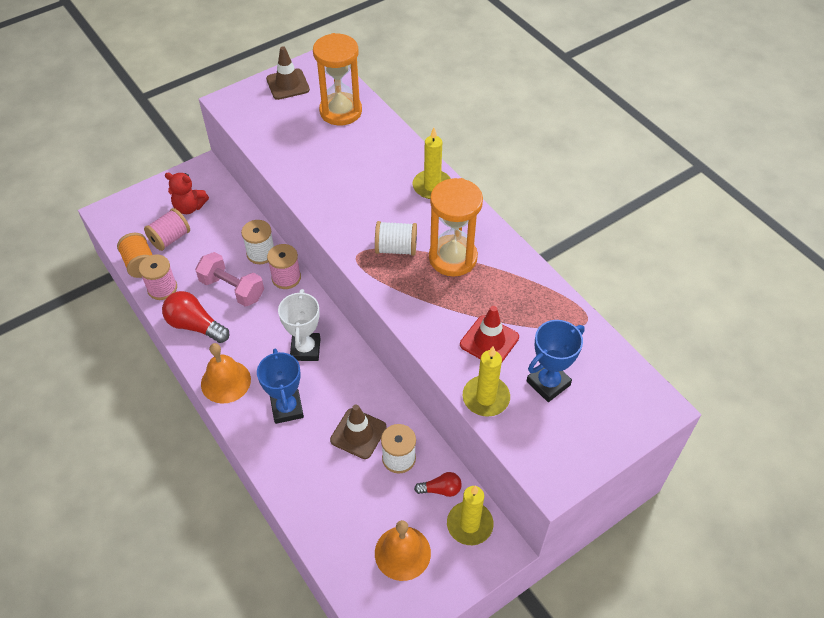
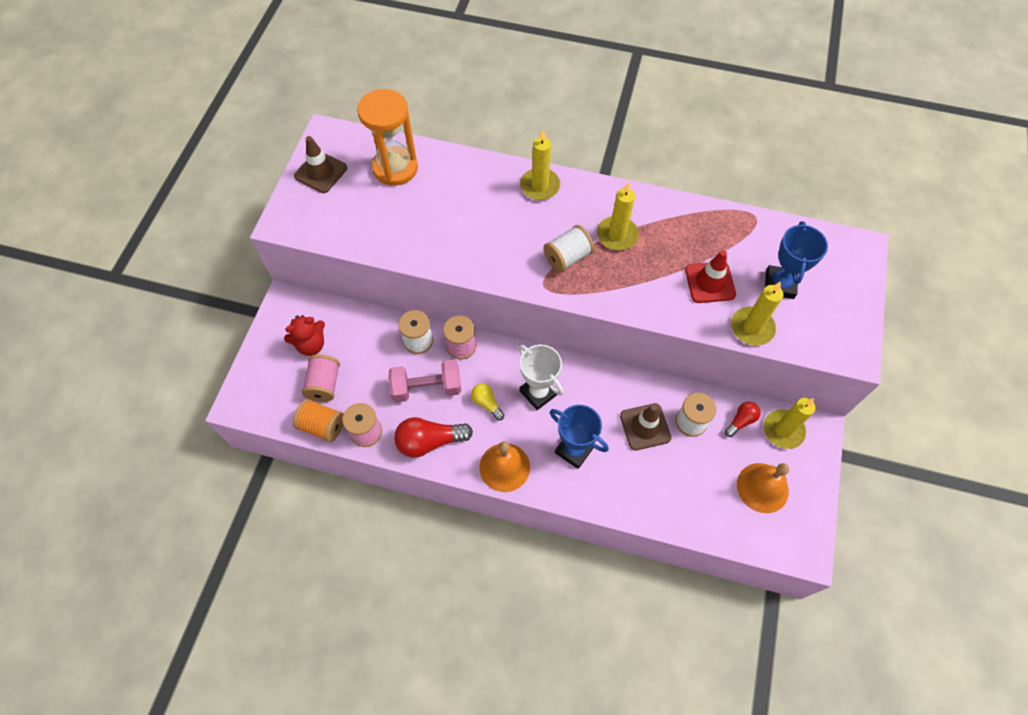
camera: 40 degrees left, 10 degrees up
orange hourglass [429,178,483,276] -> yellow candle [597,182,639,250]
none -> yellow light bulb [471,383,504,421]

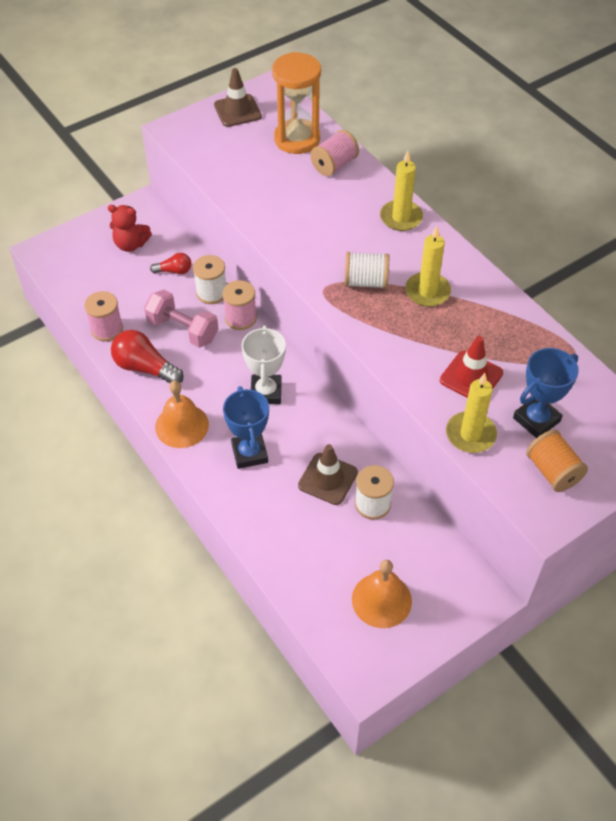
camera: 40 degrees right, 10 degrees down
orange spool [293,399,344,442] -> orange spool moved to [526,430,588,492]
pink spool [302,354,340,402] -> pink spool moved to [310,130,359,176]
yellow light bulb [471,383,504,421] -> none
red light bulb [725,402,761,437] -> red light bulb moved to [150,253,191,274]
yellow candle [764,398,816,449] -> none

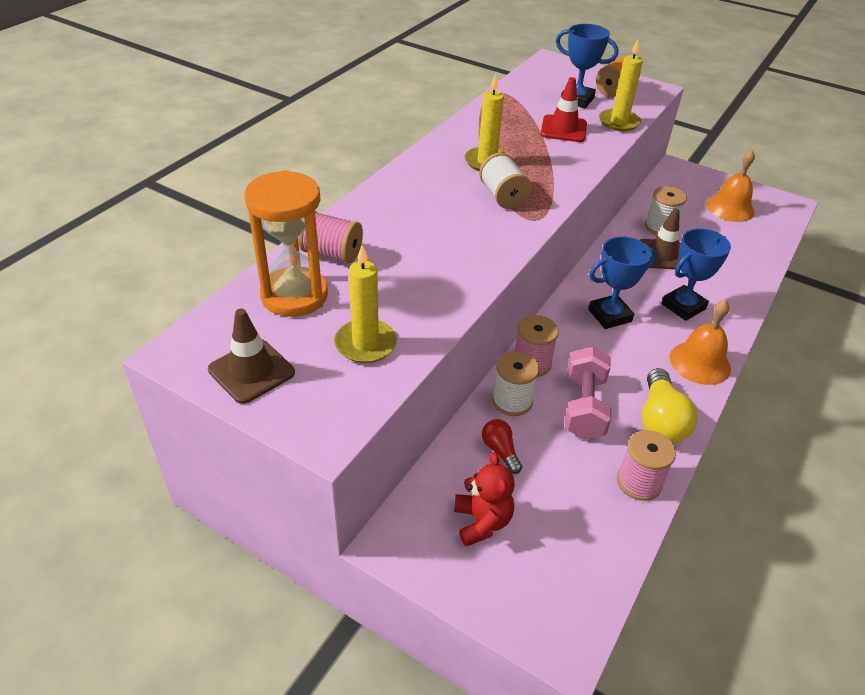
camera: 115 degrees left, 10 degrees down
red light bulb [111,330,184,383] -> yellow light bulb [642,368,698,443]
white trophy [242,325,286,404] -> blue trophy [588,237,657,329]
yellow candle [380,151,423,231] -> yellow candle moved to [334,245,397,363]

